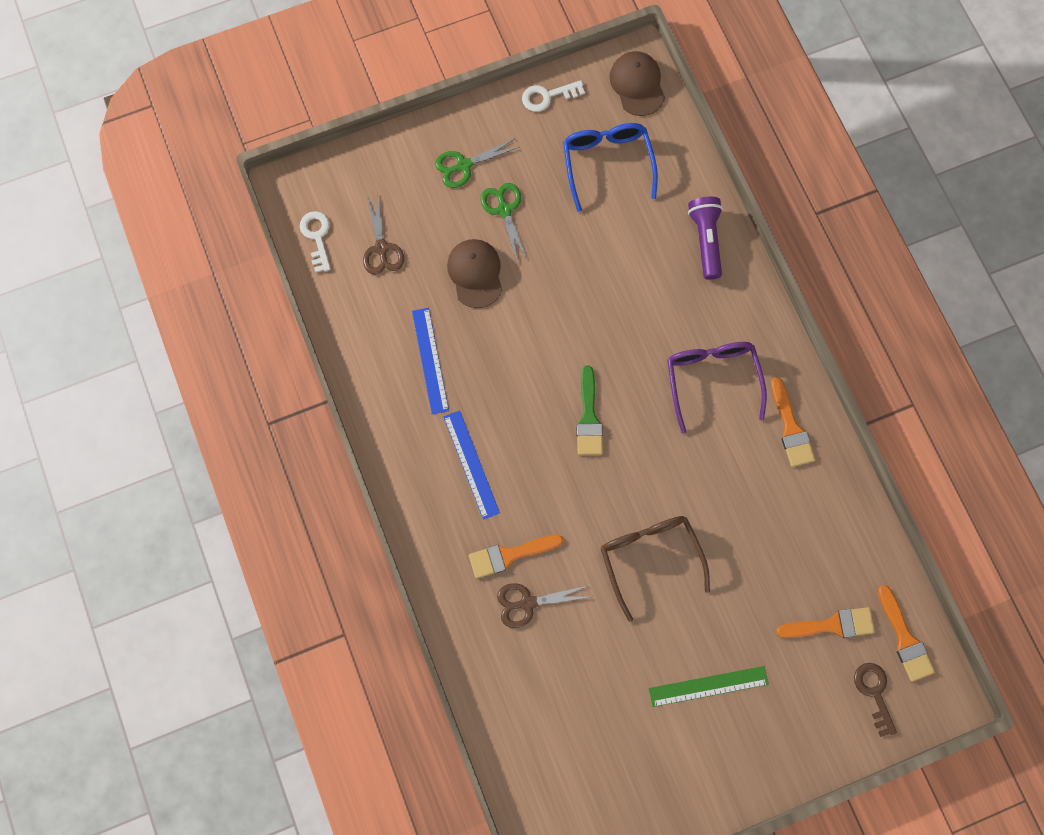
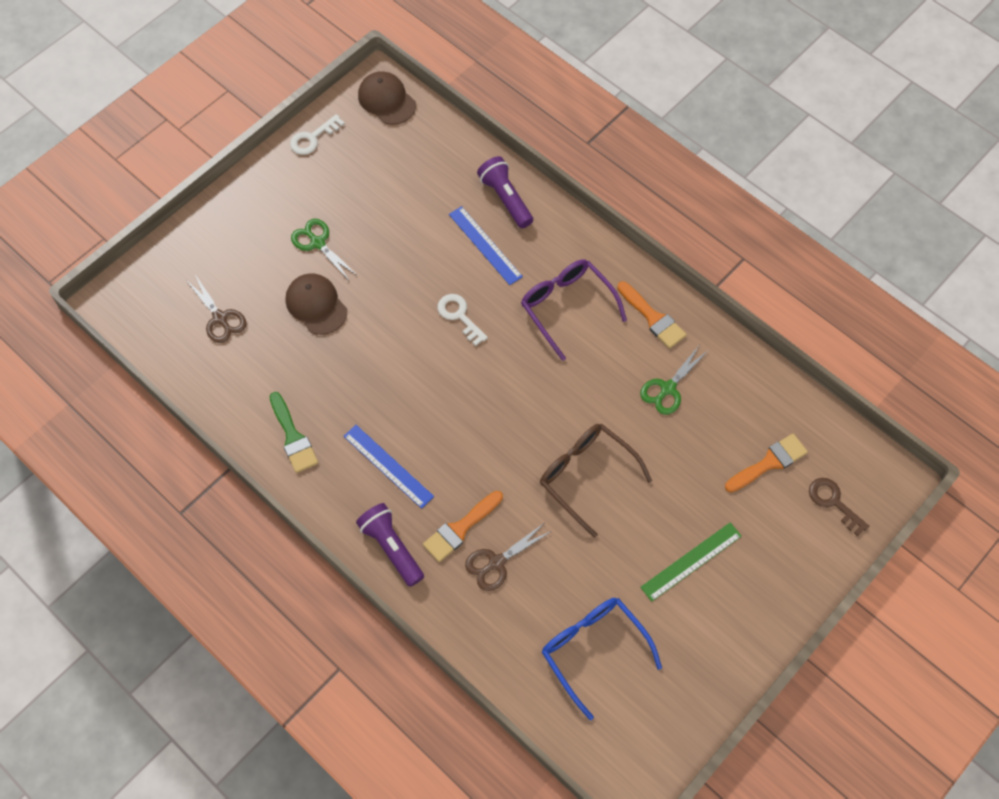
camera: 25 degrees left, 10 degrees down
white key [300,211,331,273] -> white key moved to [438,294,488,346]
blue ruler [412,308,449,414] -> blue ruler moved to [449,206,523,285]
green scissors [435,139,519,188] -> green scissors moved to [640,346,709,415]
blue glasses [563,123,658,212] -> blue glasses moved to [542,598,662,720]
green brush [576,365,603,455] -> green brush moved to [269,392,318,473]
orange brush [878,585,935,682] -> none
none -> purple flashlight [356,503,424,587]

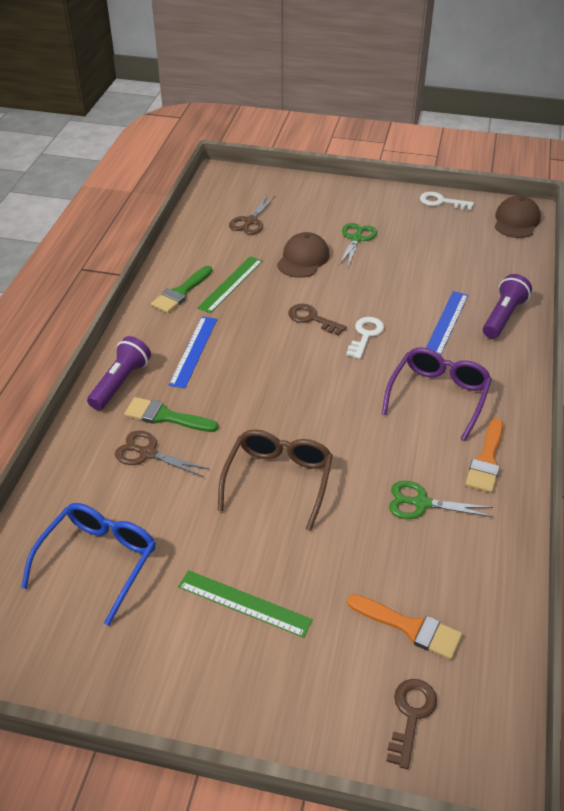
camera: 60 degrees right, 20 degrees down
orange brush [423,491,503,562] -> green brush [124,397,219,432]
none -> green ruler [197,256,263,313]
none -> brown key [288,304,347,336]

